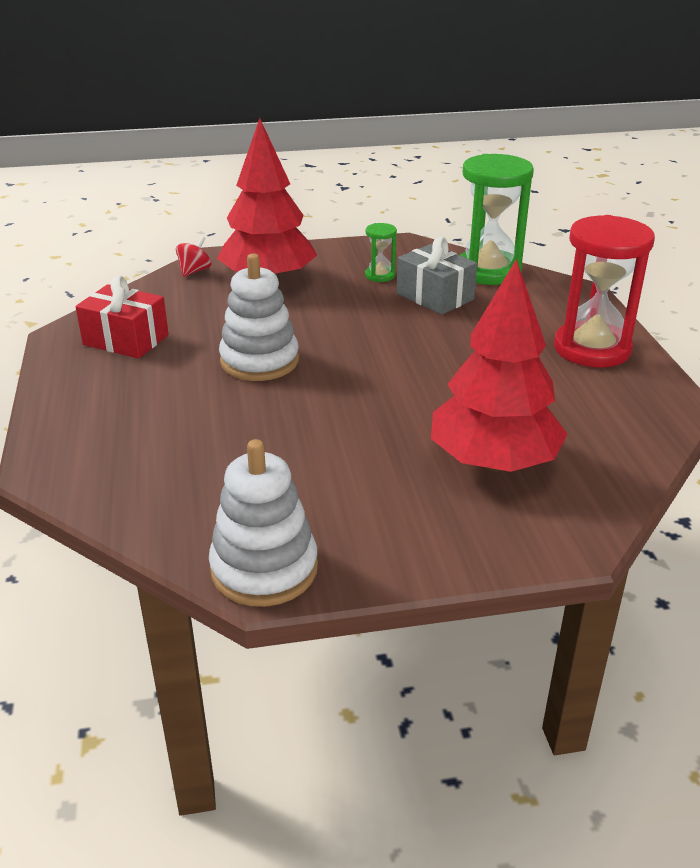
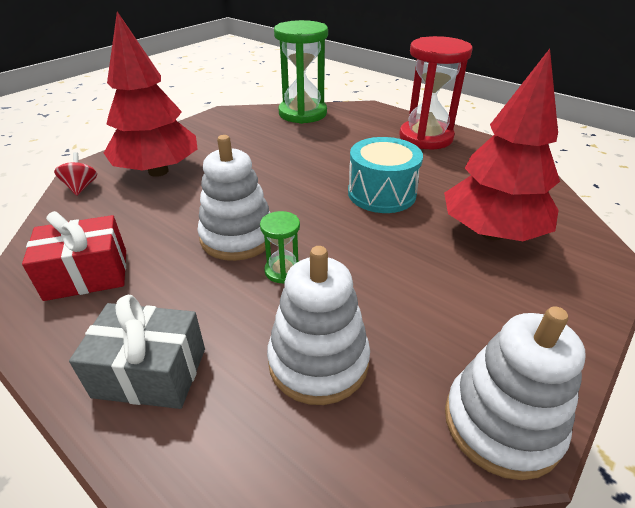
camera: 40 degrees left, 5 degrees up
green hourglass [365,223,397,282] -> green hourglass moved to [260,211,300,284]
grey gift [397,237,477,315] -> grey gift moved to [69,295,205,409]
none -> white stacking toy [267,246,370,405]
none -> turquoise drum [348,137,423,213]

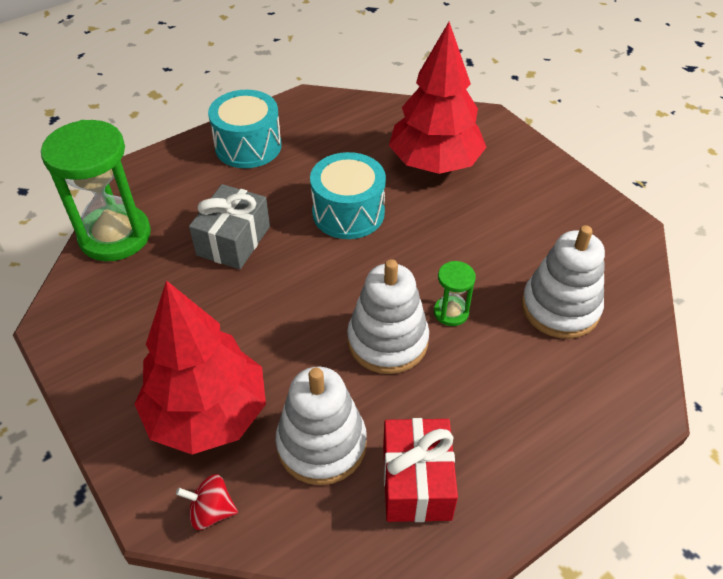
camera: 75 degrees left, 10 degrees up
grey gift [69,295,205,409] -> grey gift moved to [189,184,270,269]
red hourglass [399,36,473,149] -> turquoise drum [208,90,282,168]
white stacking toy [445,306,586,480] -> white stacking toy moved to [276,367,367,485]

